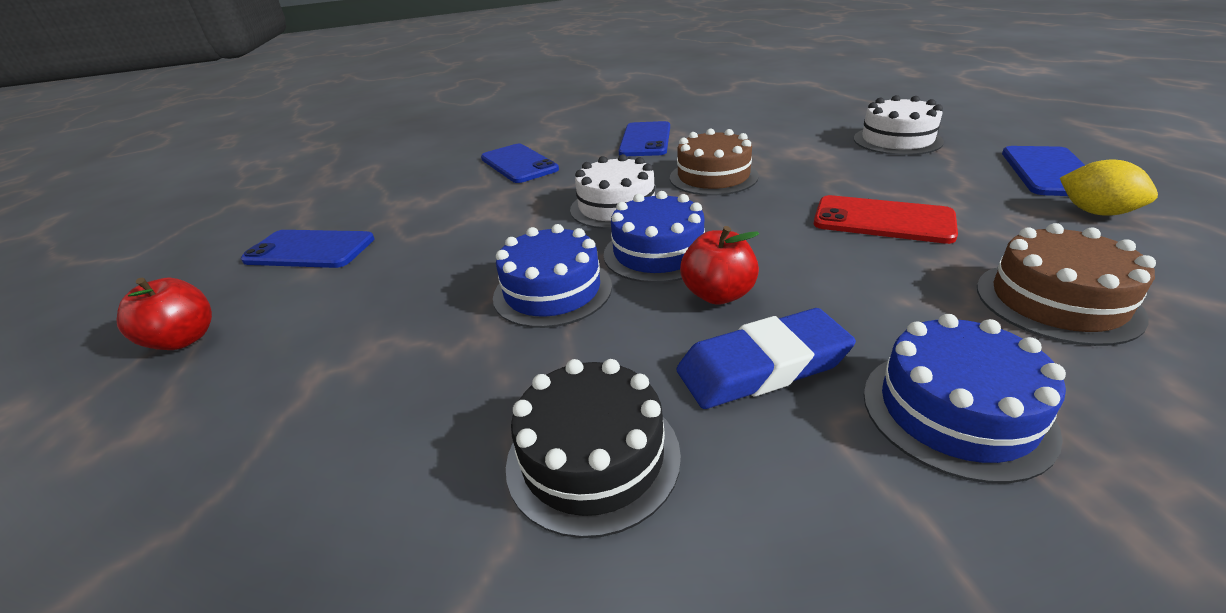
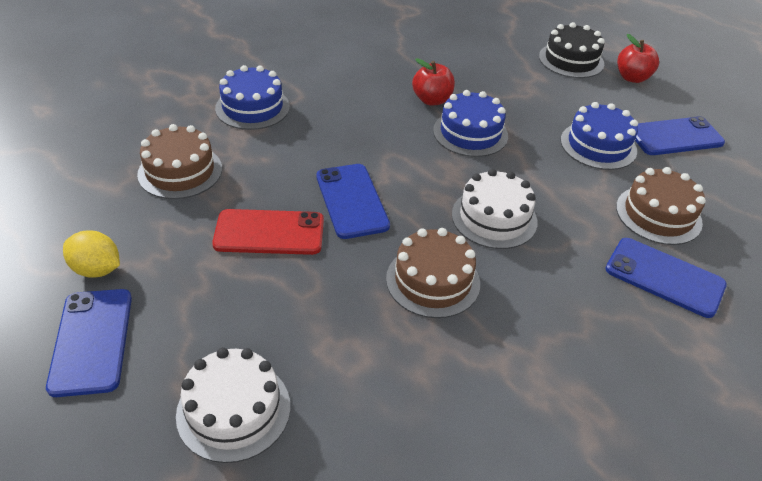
camera: 150 degrees right, 10 degrees up
black cake [506,359,681,538] -> black cake moved to [539,22,605,78]
blue cake [604,191,705,283] -> blue cake moved to [561,102,638,170]
blue phone [618,121,670,156] -> blue phone moved to [316,164,390,239]
blue eraser [676,308,856,409] -> none
red apple [680,226,759,305] -> red apple moved to [412,58,455,105]
none -> brown cake [616,167,706,245]

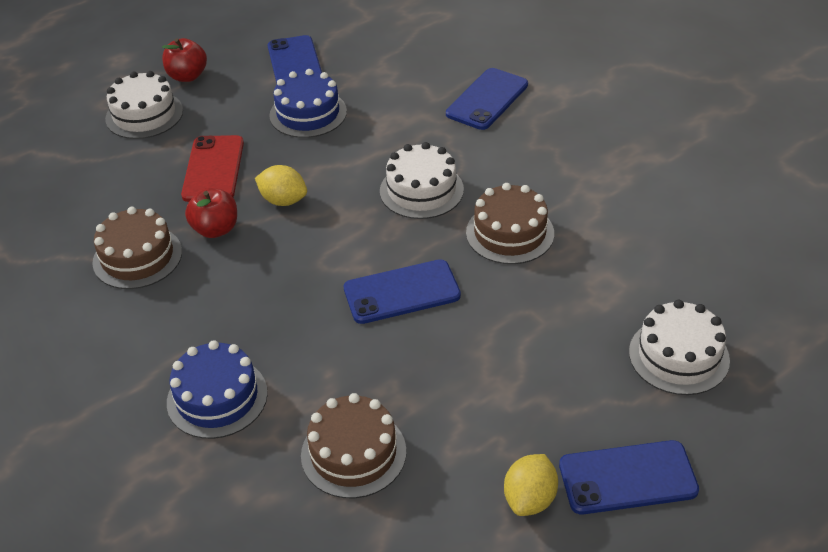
camera: 85 degrees left, 0 degrees up
red phone [212,209,324,255] -> red phone moved to [181,135,244,202]
blue cake [433,90,508,157] -> yellow lemon [255,165,307,206]
black cake [539,22,605,78] -> white cake [105,71,183,139]
brown cake [616,167,706,245] -> brown cake moved to [92,207,182,289]

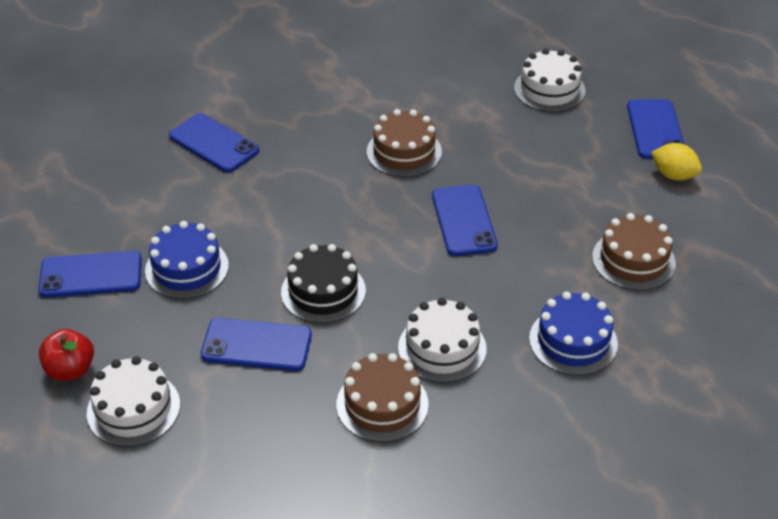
camera: 85 degrees left, 0 degrees up
red phone [181,135,244,202] -> blue phone [201,318,312,371]
red apple [185,188,237,238] -> none
yellow lemon [255,165,307,206] -> black cake [281,244,366,323]
white cake [380,142,464,219] -> white cake moved to [398,298,487,383]

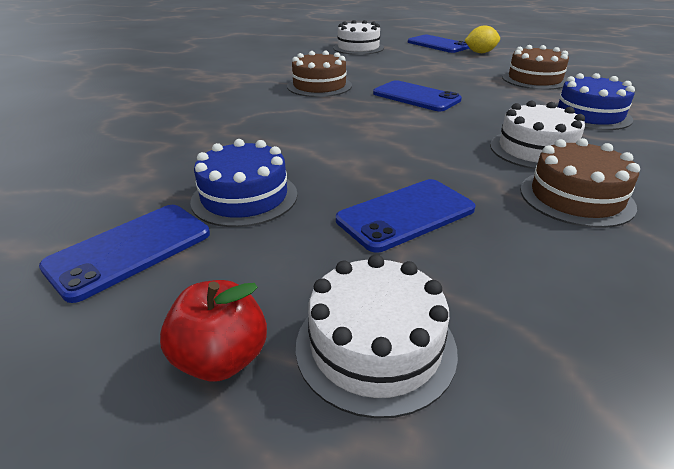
camera: 40 degrees left, 10 degrees down
blue phone [169,113,259,172] -> none
black cake [281,244,366,323] -> none

